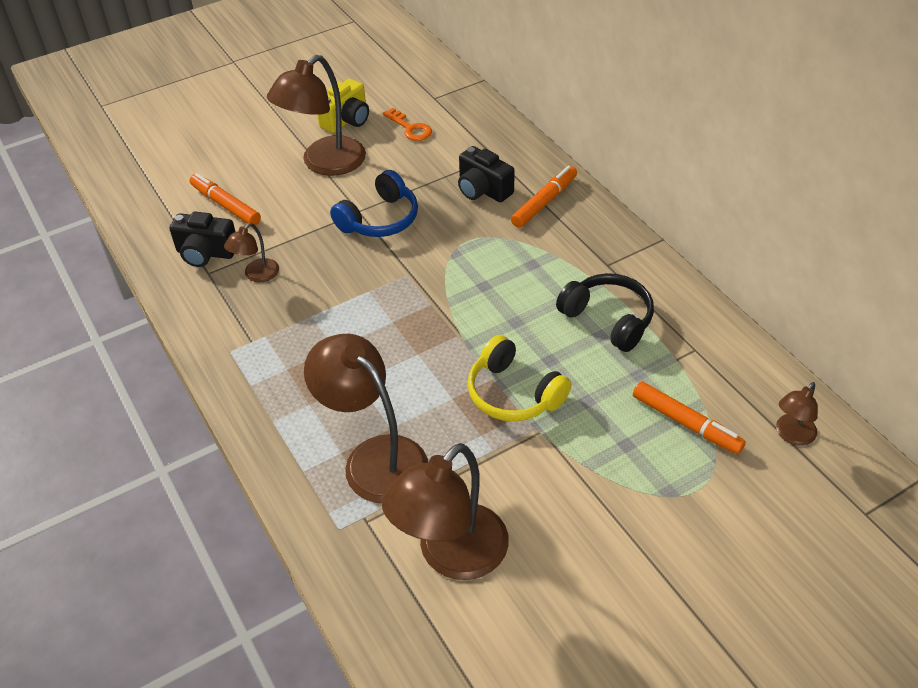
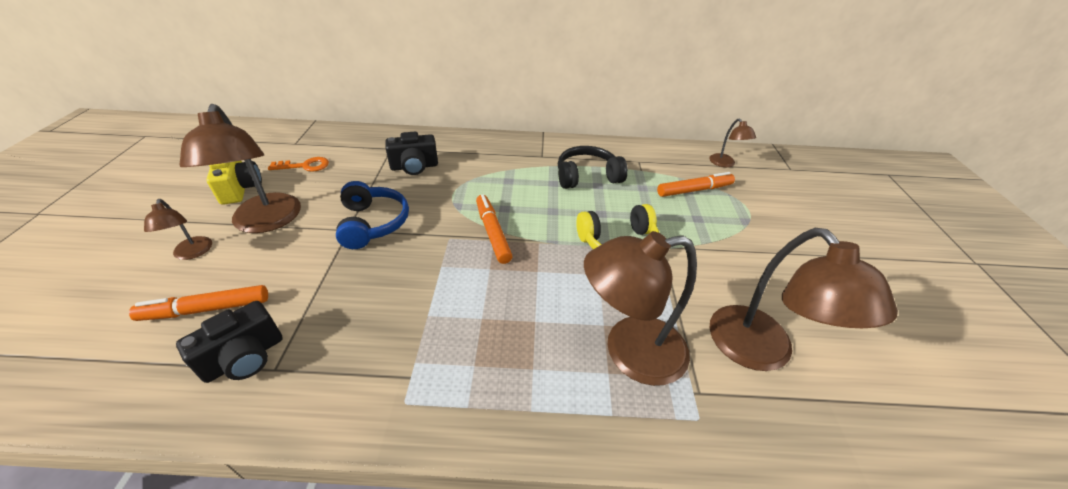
camera: 60 degrees left, 5 degrees down
brown lamp [224,223,279,282] -> brown lamp moved to [144,199,212,260]
orange marker [511,166,577,228] -> orange marker moved to [476,195,513,264]

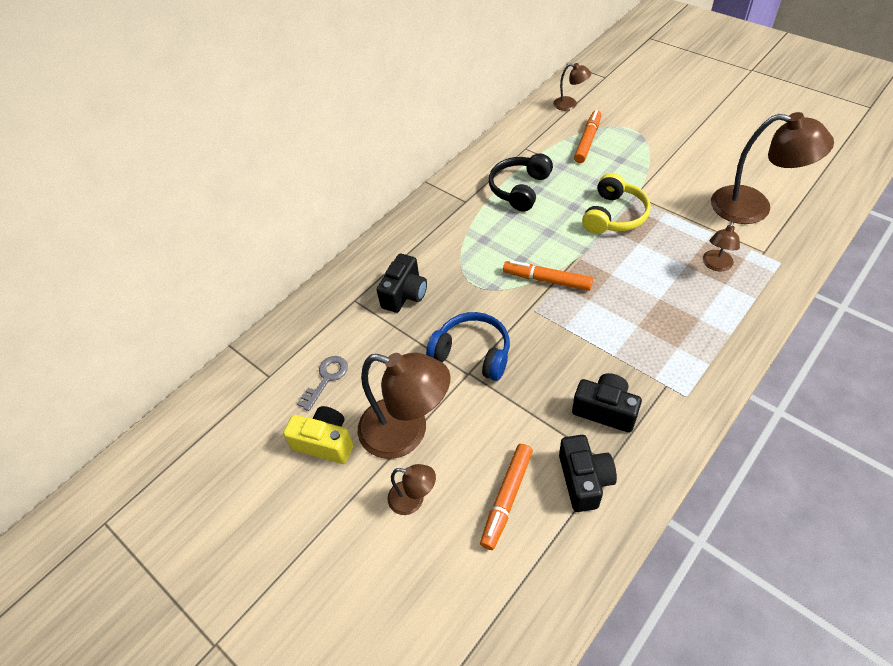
camera: 45 degrees left, 10 degrees up
orange key [268,157,329,172] -> grey key [297,356,348,411]
brown lamp [584,231,697,386] -> brown lamp [703,221,740,271], size x0.49
none -> black camera [572,373,642,433]

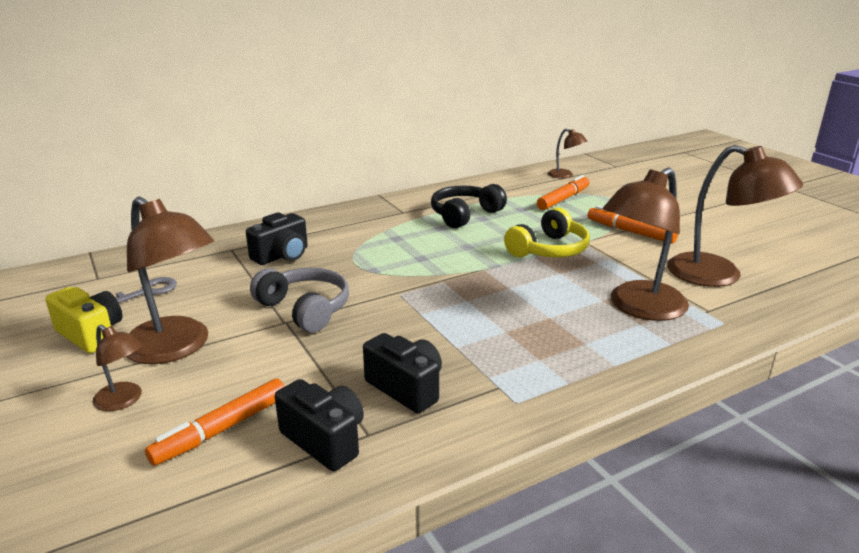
camera: 15 degrees right, 25 degrees down
blue headphones [426,312,510,381] -> grey headphones [250,268,349,333]
orange marker [503,260,593,291] -> orange marker moved to [588,206,678,244]
black camera [559,435,617,512] -> black camera turned 60 degrees counterclockwise [275,379,364,471]
brown lamp [703,221,740,271] -> brown lamp [603,167,689,321], size x2.04

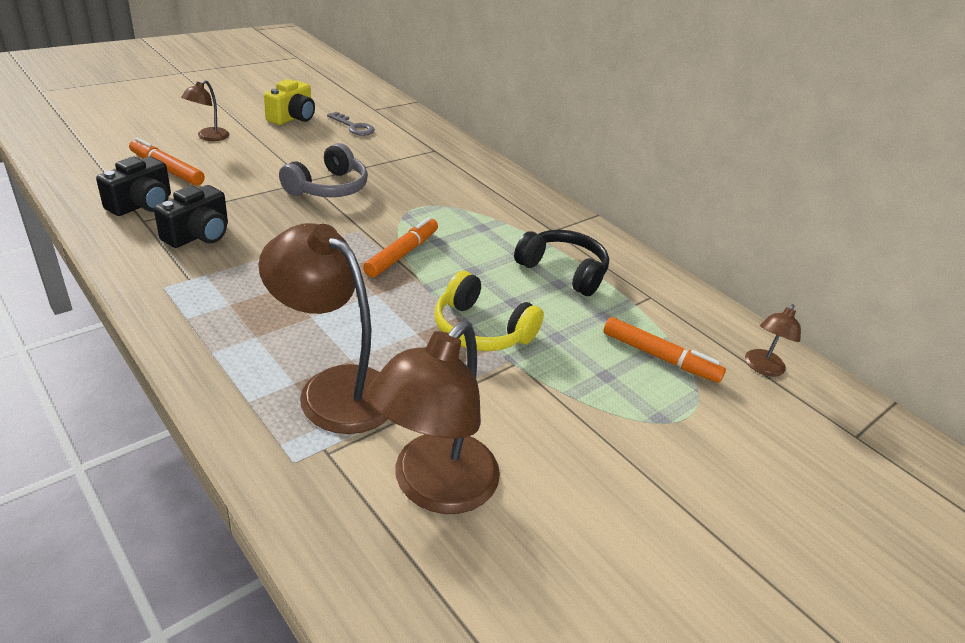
camera: 75 degrees right, 10 degrees up
brown lamp [126,197,214,364] -> none
black camera [246,212,308,265] -> none
orange marker [588,206,678,244] -> orange marker moved to [363,217,438,278]

